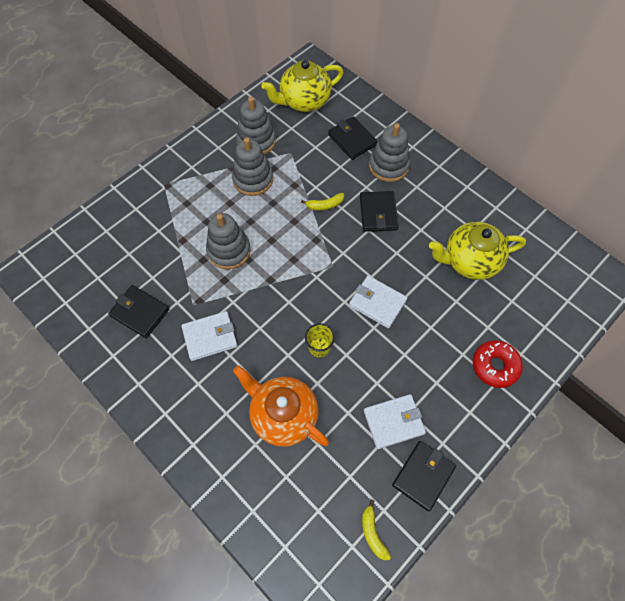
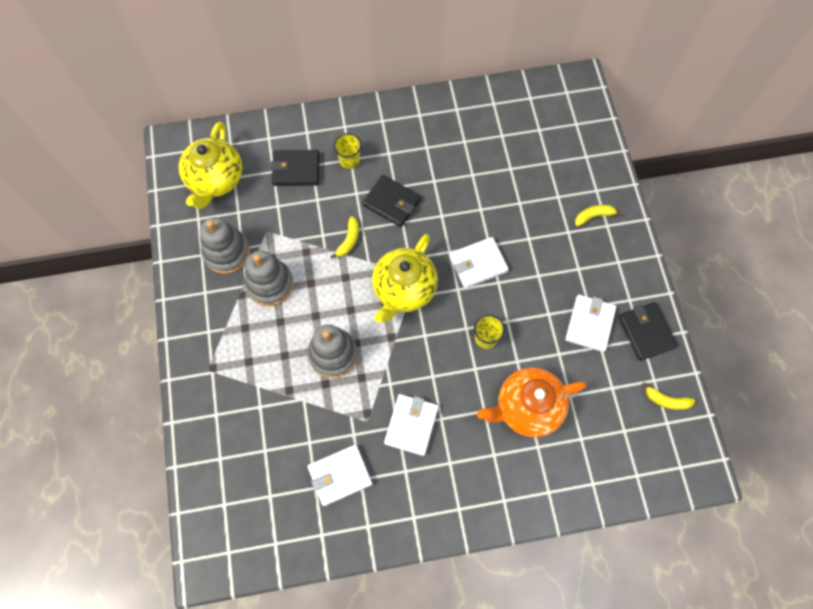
camera: 55 degrees left, 5 degrees up
black wallet [108,285,169,338] -> white wallet [308,445,373,506]
grey stacking toy [369,123,410,182] -> yellow cup [334,133,362,169]
yellow teapot [429,222,526,280] -> yellow teapot moved to [372,234,438,323]
red donut [473,340,523,388] -> yellow banana [575,205,622,226]

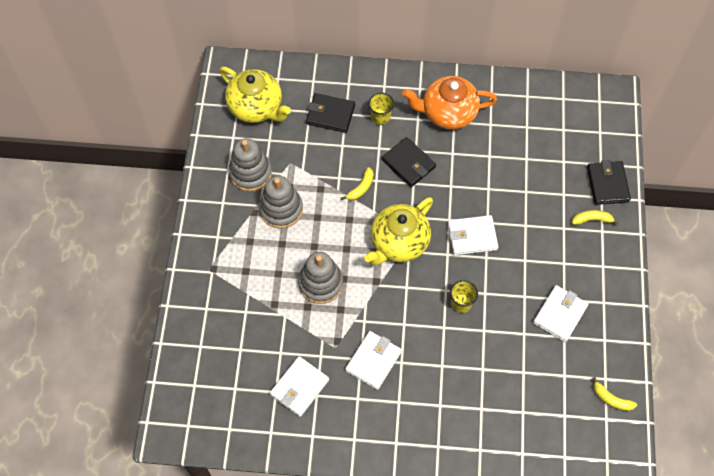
camera: 15 degrees right, 5 degrees down
yellow teapot [179,122,242,209] -> yellow teapot turned 75 degrees counterclockwise [219,67,291,123]
white wallet [308,445,373,506] -> white wallet turned 45 degrees counterclockwise [270,356,329,417]
orange teapot [477,367,587,437] -> orange teapot moved to [402,76,497,130]
black wallet [618,302,677,361] -> black wallet moved to [587,160,631,205]

